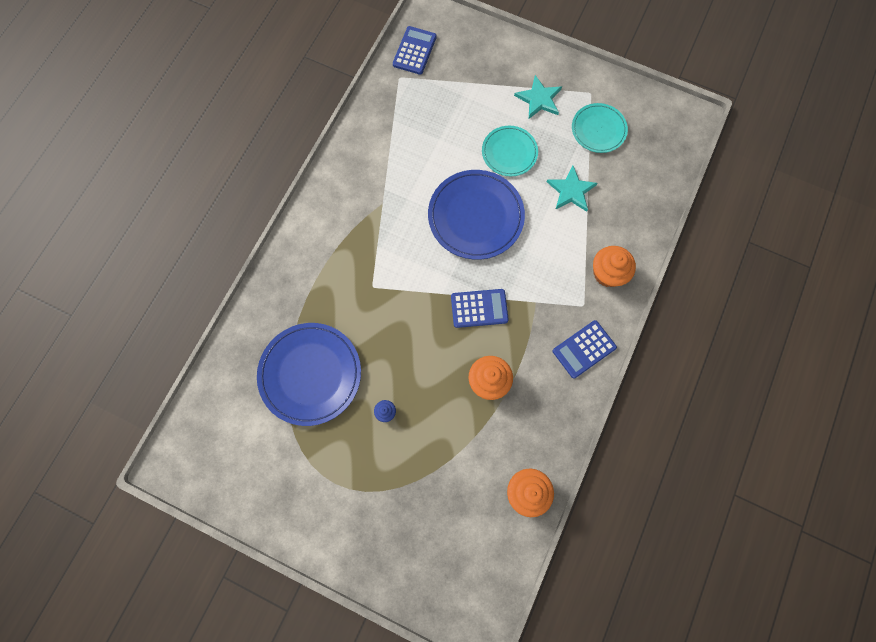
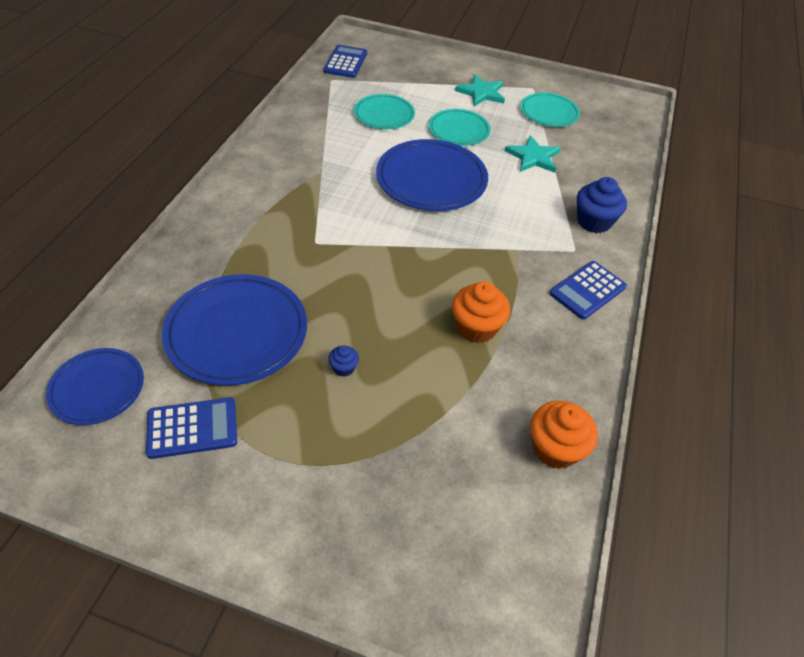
camera: 10 degrees left, 25 degrees down
blue calculator [451,289,509,328] -> blue calculator moved to [146,397,237,459]
orange cupcake [593,246,636,287] -> blue cupcake [577,177,627,233]
none -> blue plate [46,348,144,425]
none -> turquoise plate [354,94,415,129]

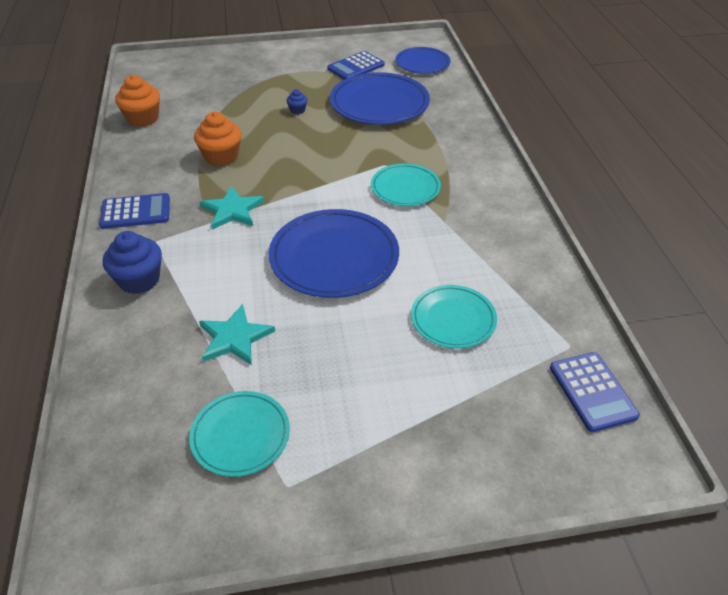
camera: 155 degrees right, 5 degrees down
turquoise plate [429,109,491,146] -> turquoise plate moved to [371,163,441,206]
turquoise star [455,74,505,106] -> turquoise star moved to [200,186,264,230]
blue calculator [550,261,627,320] -> blue calculator turned 60 degrees clockwise [99,193,170,229]

